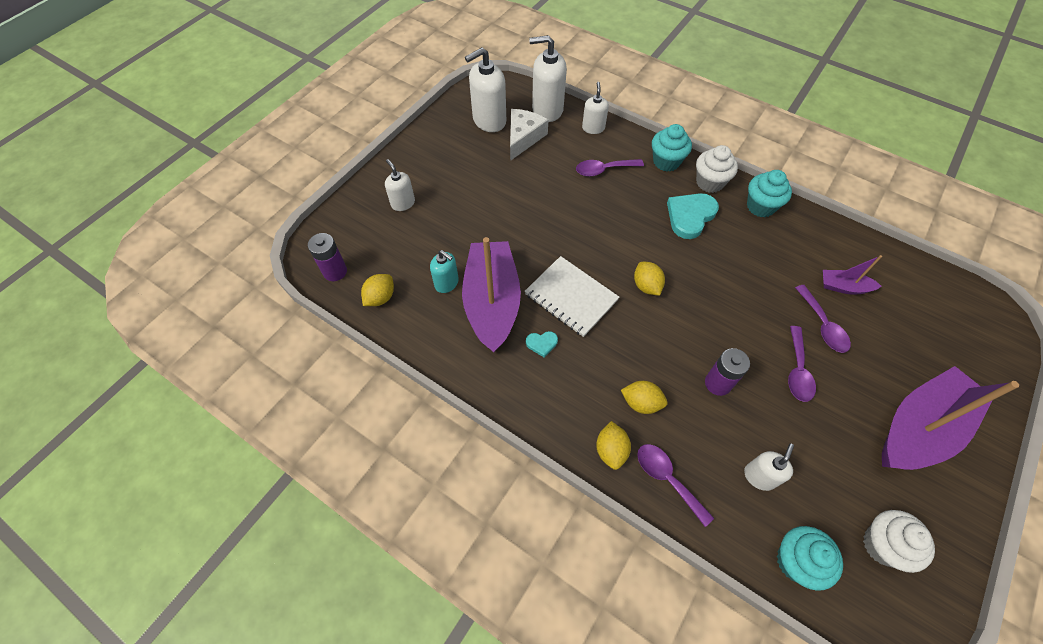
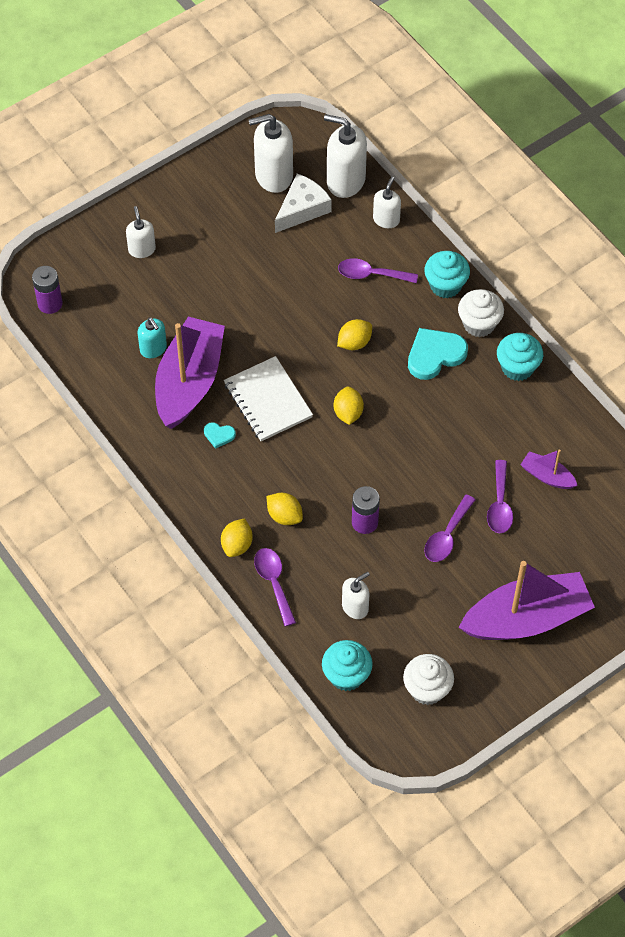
camera: 20 degrees right, 0 degrees up
yellow lemon [361,274,394,306] -> yellow lemon moved to [337,319,372,350]

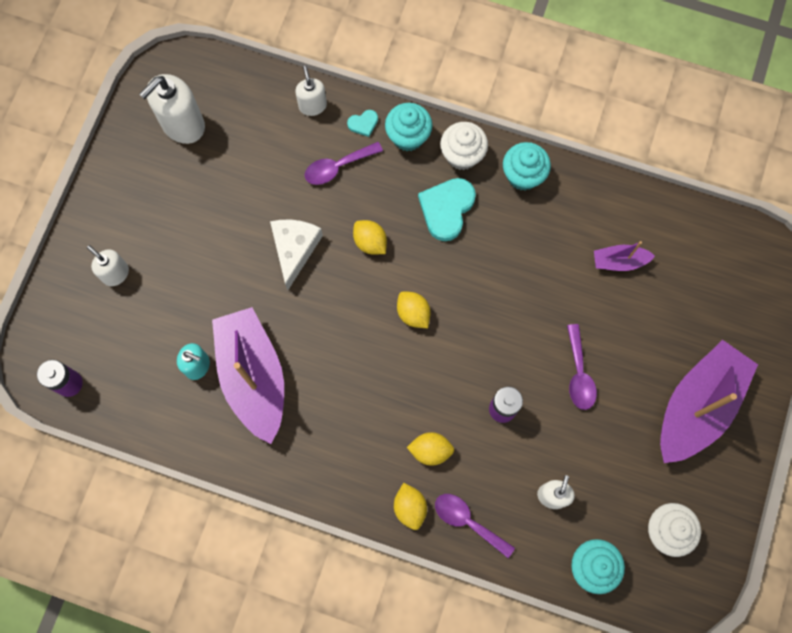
camera: 35 degrees left, 15 degrees up
turquoise heart [204,422,236,449] -> turquoise heart moved to [347,110,378,137]
white notebook [224,356,313,441] -> none
white cheese [275,174,332,233] -> white cheese moved to [270,220,323,290]
white soap dispenser [324,114,367,198] -> none
yellow lemon [337,319,372,350] -> yellow lemon turned 60 degrees counterclockwise [353,220,387,255]
purple spoon [487,460,513,533] -> none

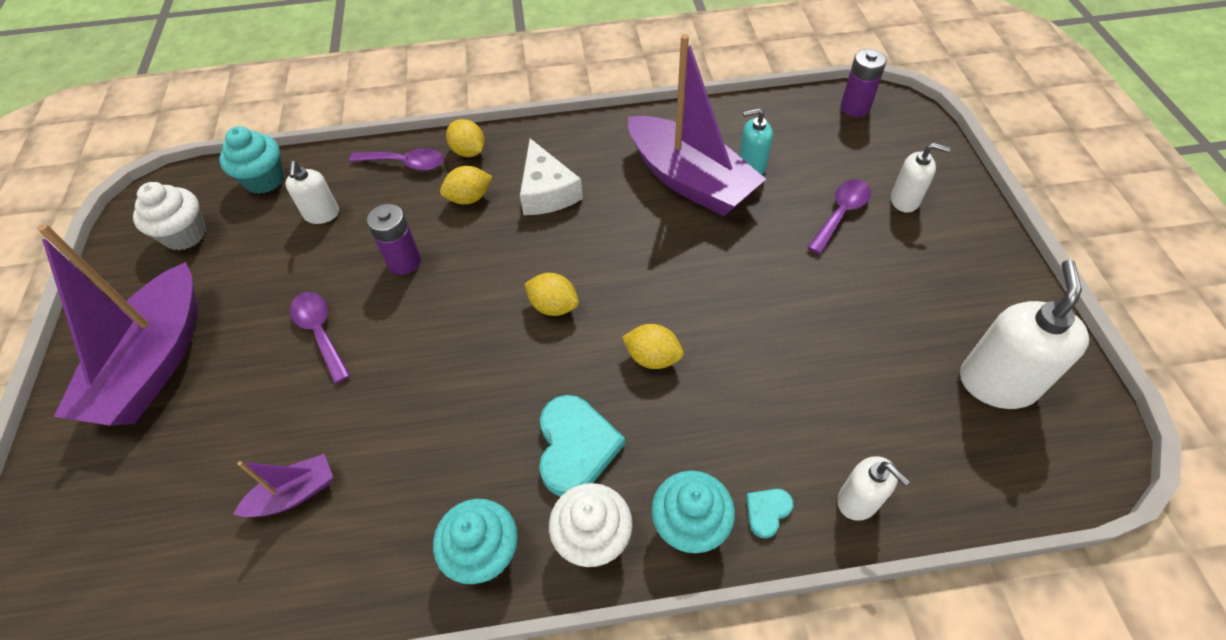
camera: 155 degrees right, 20 degrees down
white cheese [270,220,323,290] -> white cheese moved to [520,138,583,215]
purple spoon [304,142,383,185] -> purple spoon moved to [807,179,871,254]

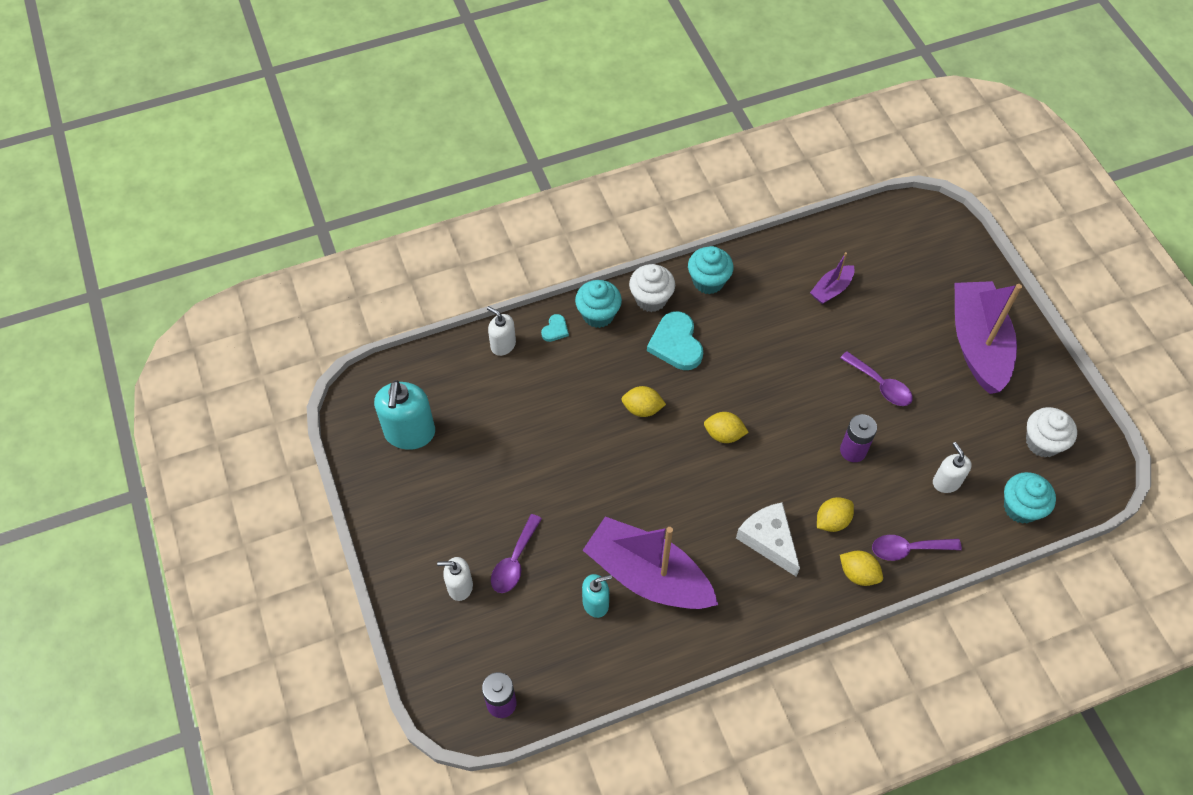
camera: 165 degrees right, 5 degrees up
white soap dispenser [960,260,1089,409] -> turquoise soap dispenser [374,380,435,450]

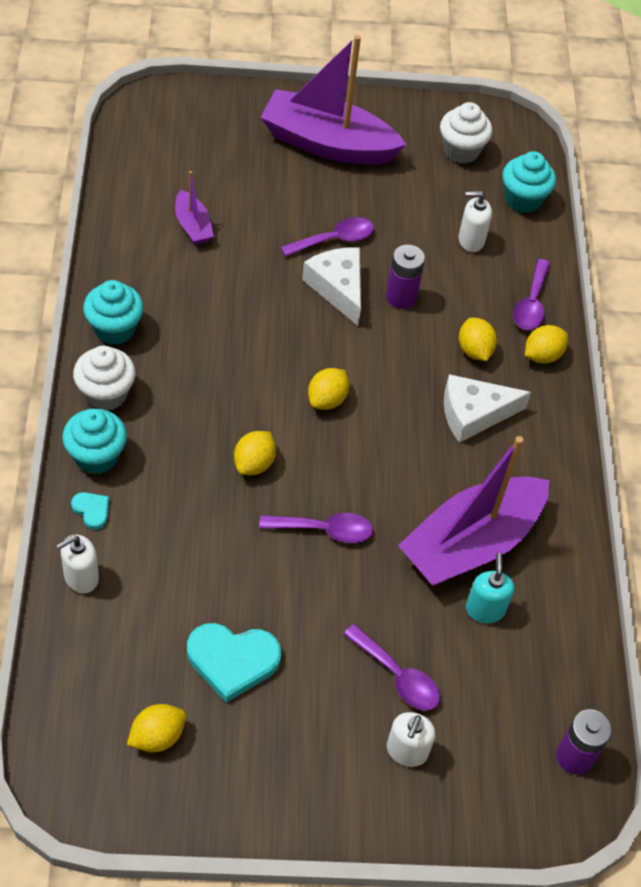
camera: 75 degrees left, 5 degrees down
turquoise soap dispenser [374,380,435,450] -> yellow lemon [127,704,186,753]
turquoise heart [647,311,703,370] -> turquoise heart moved to [187,623,281,703]
none -> purple spoon [259,513,373,543]
none -> white cheese [302,247,361,326]

